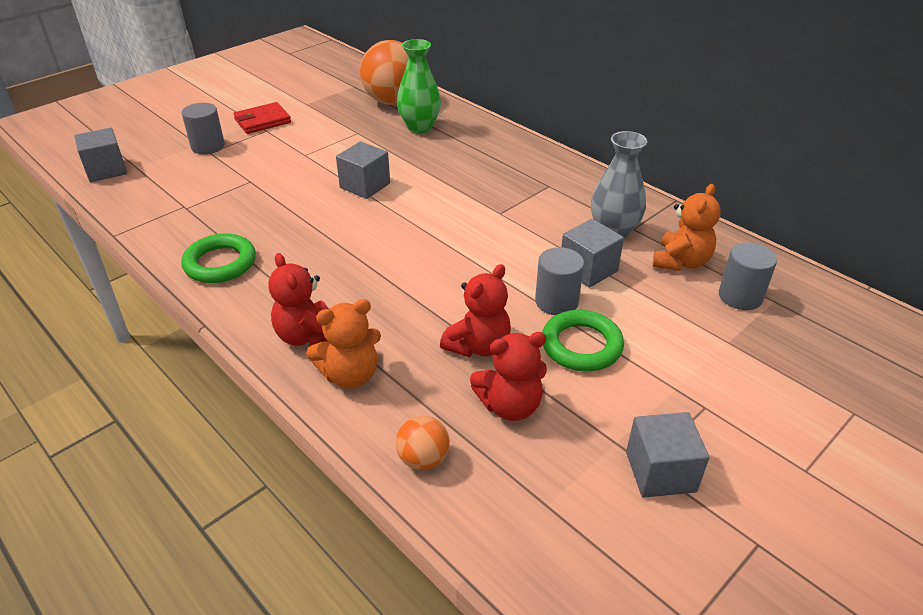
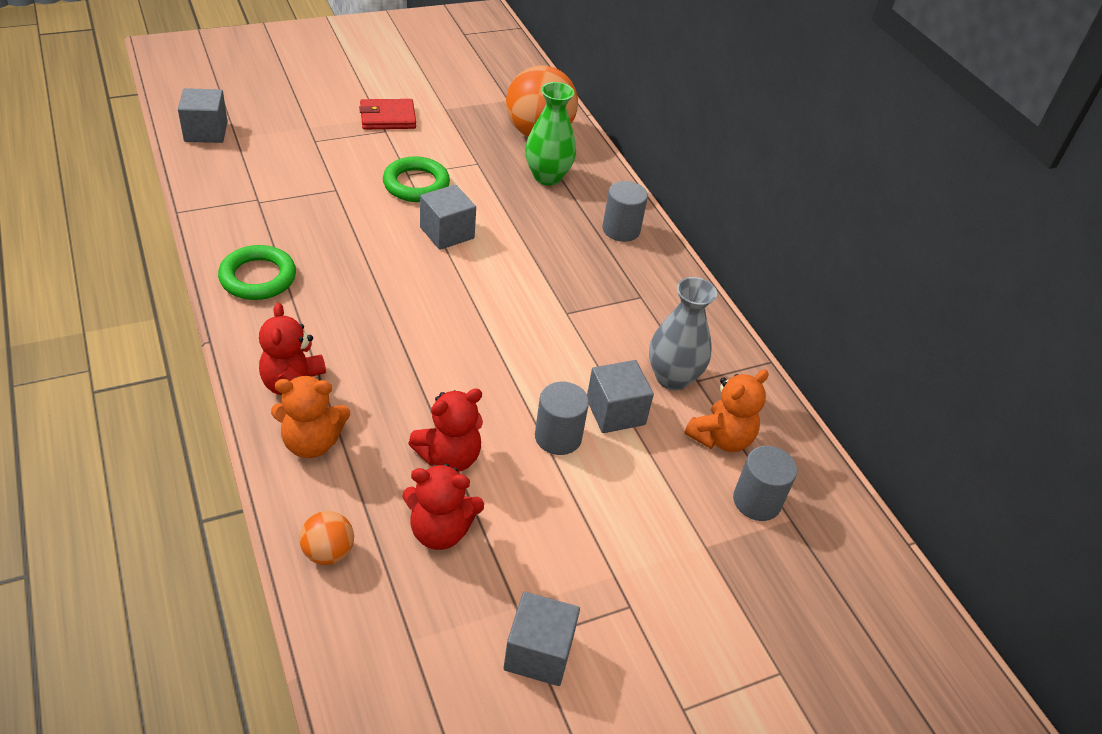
camera: 15 degrees right, 5 degrees up
grey cylinder [182,103,225,154] -> grey cylinder moved to [603,181,648,242]
green ring [542,310,624,371] -> green ring moved to [383,156,450,202]

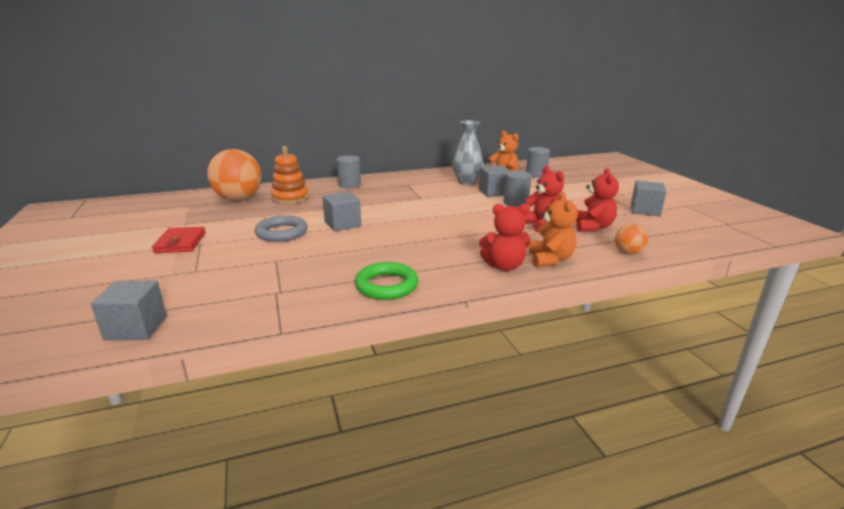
camera: 80 degrees left, 20 degrees down
green ring [383,156,450,202] -> grey ring [255,215,308,242]
green vase [525,82,576,185] -> orange stacking toy [271,146,309,204]

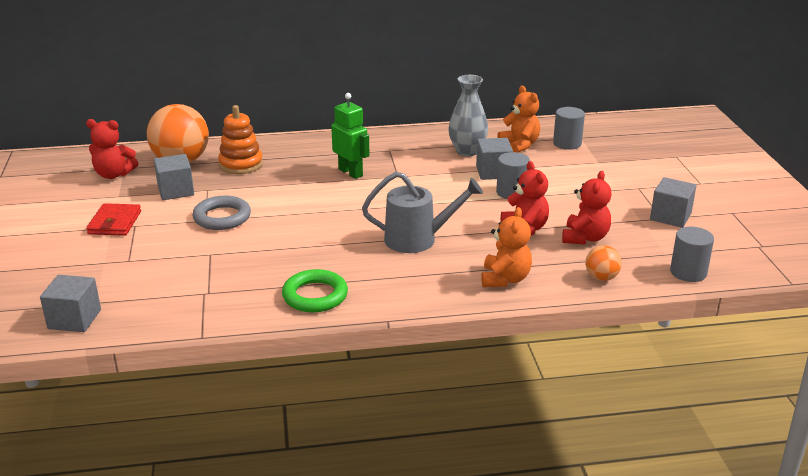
camera: 10 degrees right, 5 degrees up
grey cube [322,191,361,232] -> grey cube moved to [154,154,194,200]
grey cylinder [336,155,361,188] -> grey cylinder moved to [670,227,714,282]
red teddy bear [479,203,531,271] -> red teddy bear moved to [86,119,138,179]
none -> green robot [331,93,370,179]
none -> grey watering can [362,172,483,253]

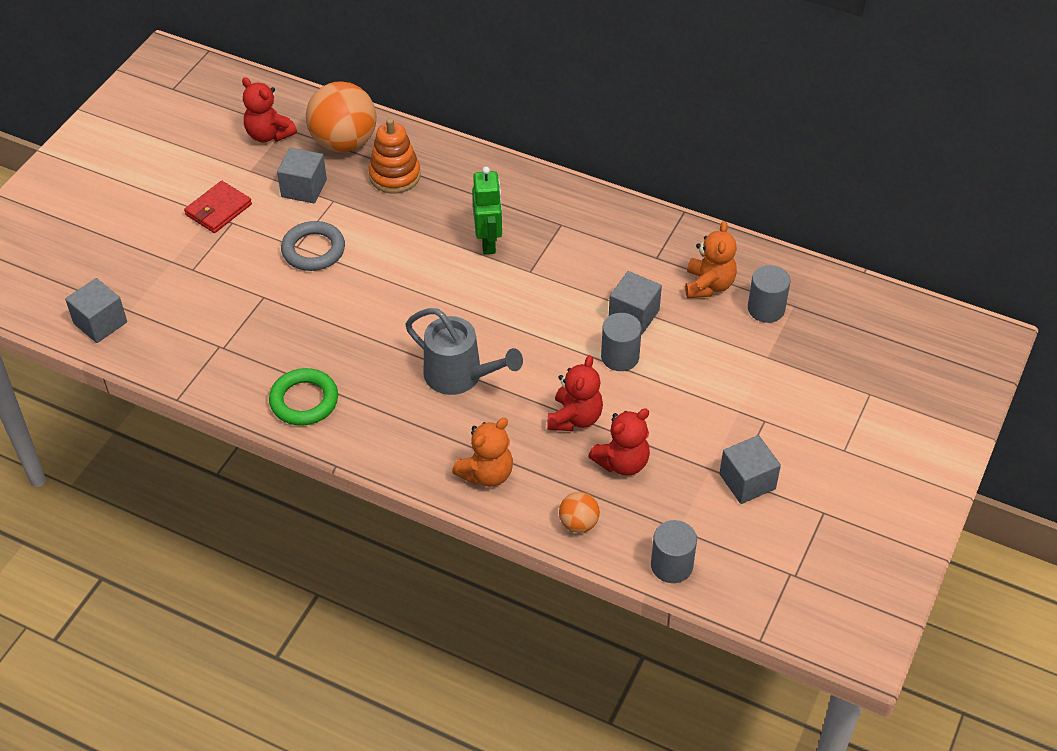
camera: 35 degrees right, 20 degrees up
grey vase [448,75,488,156] -> none

